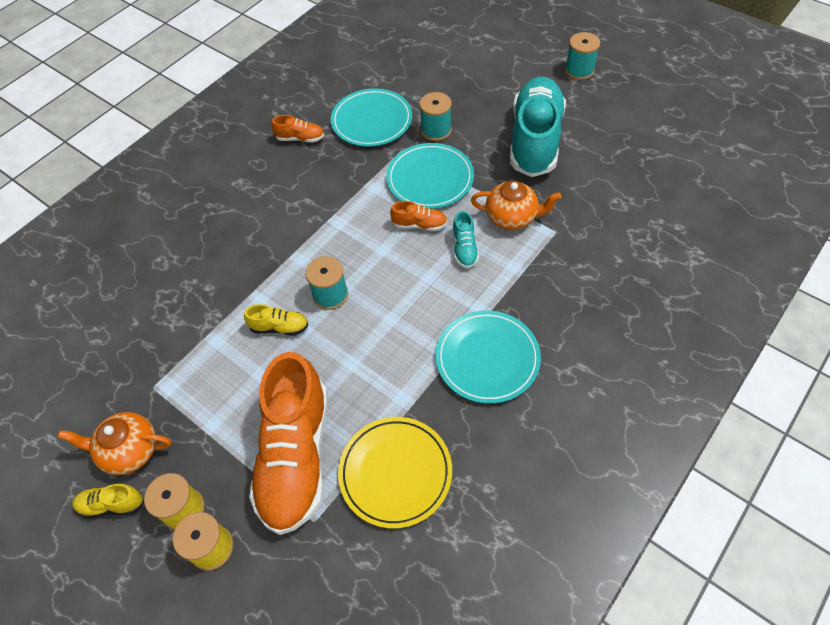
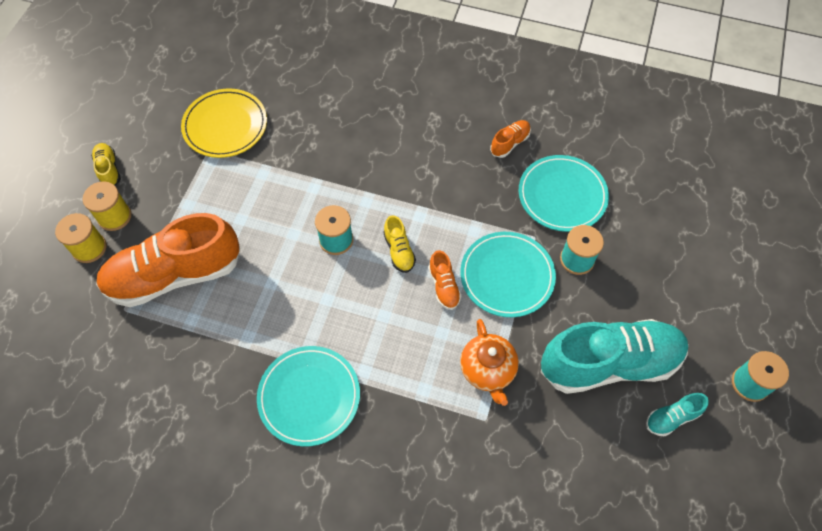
camera: 65 degrees right, 5 degrees up
orange teapot [58,412,171,475] -> none
yellow shoe [244,304,308,335] -> yellow shoe moved to [383,215,416,273]
orange shoe [272,115,324,143] -> orange shoe turned 120 degrees counterclockwise [490,120,531,158]
yellow plate [338,417,452,528] -> yellow plate moved to [181,88,267,158]
turquoise shoe [453,211,479,269] -> turquoise shoe moved to [646,393,709,437]

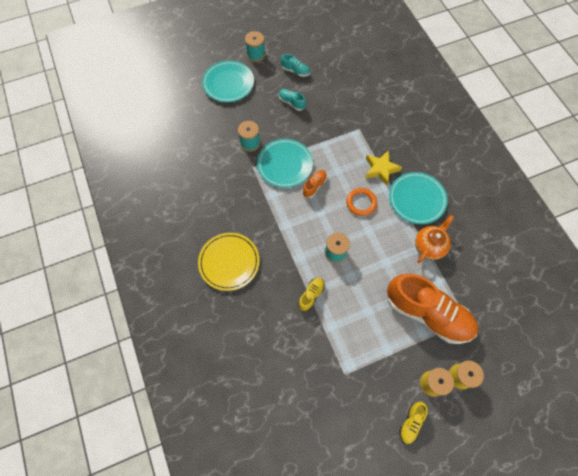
camera: 130 degrees left, 5 degrees up
yellow plate [181,88,267,158] -> yellow plate moved to [198,233,260,291]
yellow shoe [383,215,416,273] -> yellow shoe moved to [298,278,325,311]
orange teapot [460,319,519,406] -> orange teapot moved to [415,215,454,263]
orange shoe [490,120,531,158] -> none
turquoise plate [519,155,609,232] -> turquoise plate moved to [202,61,254,102]
turquoise shoe [541,319,689,394] -> turquoise shoe [279,89,306,111], size x0.41
none -> orange ring [346,188,377,216]
none -> yellow star [365,150,402,186]

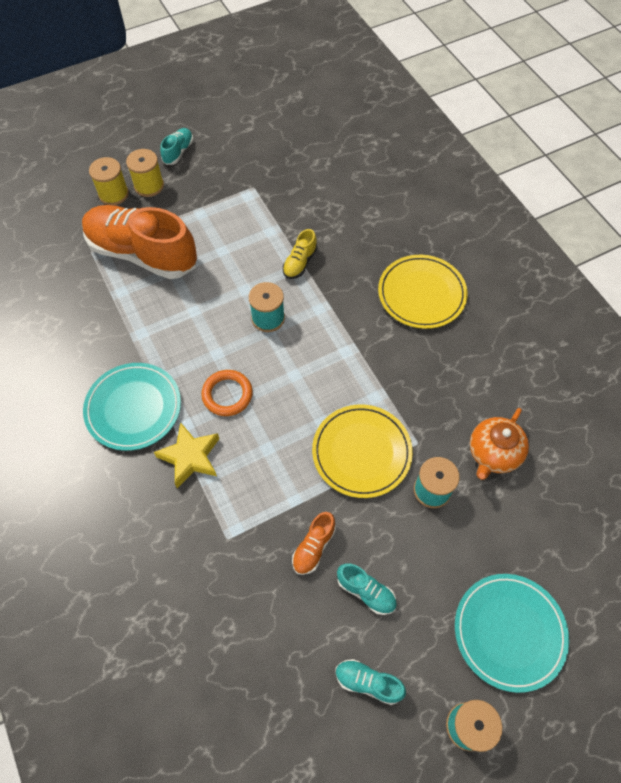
camera: 175 degrees right, 5 degrees down
turquoise plate [257,139,313,188] -> yellow plate [312,404,413,498]
orange shoe [302,170,327,198] -> orange shoe moved to [292,512,336,575]
yellow shoe [399,401,428,444] -> turquoise shoe [160,128,193,165]
orange teapot [415,215,454,263] -> orange teapot moved to [470,408,529,480]

